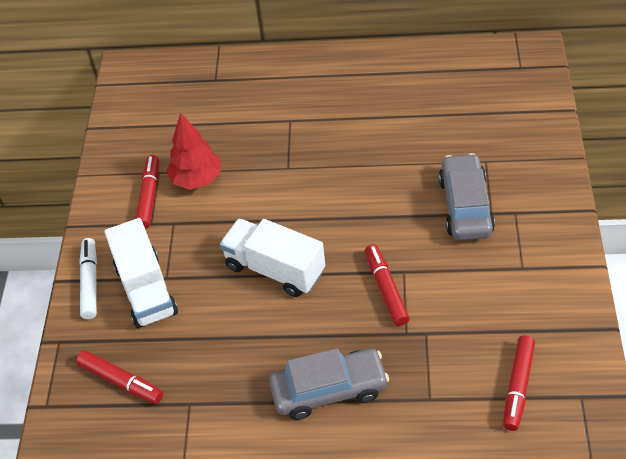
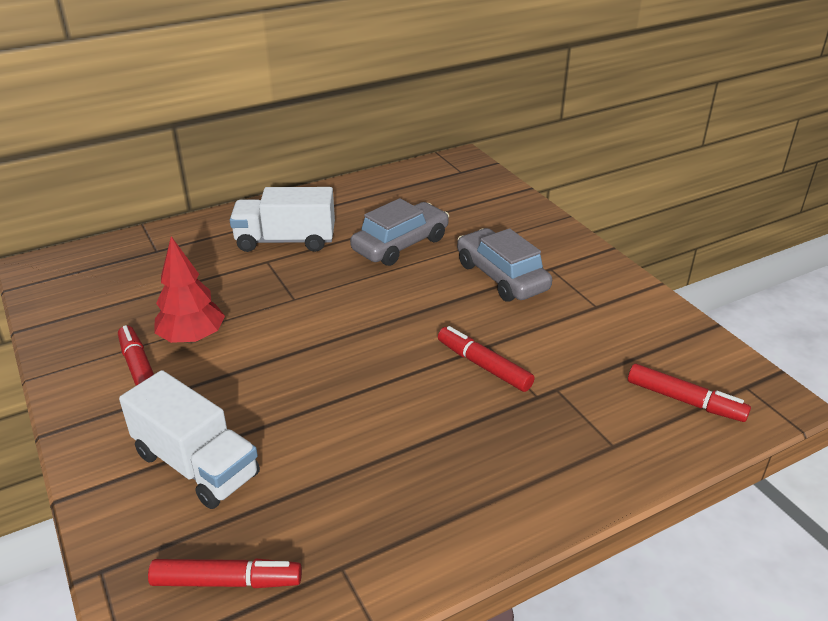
camera: 35 degrees left, 15 degrees down
white marker [79,238,97,319] -> none
white truck [220,218,325,297] -> white truck moved to [230,187,335,252]
grey car [269,348,389,420] -> grey car moved to [350,198,449,266]
red marker [503,335,535,431] -> red marker turned 45 degrees counterclockwise [628,364,751,422]

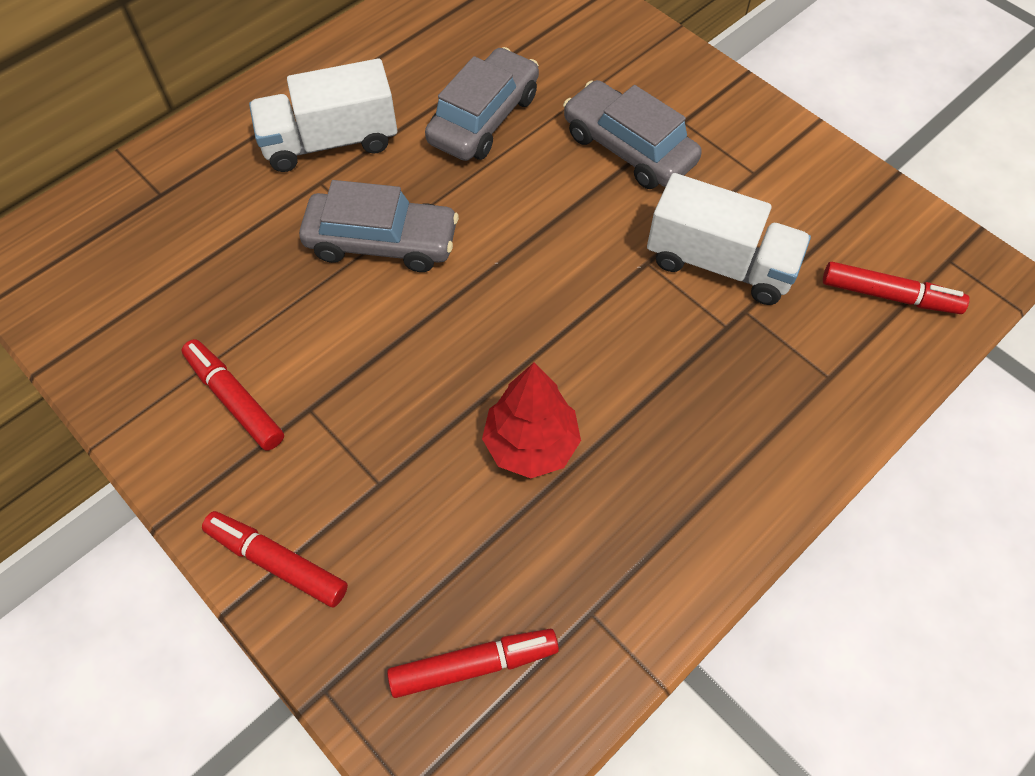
camera: 15 degrees left, 25 degrees up
white truck [119,370,260,509] -> white truck moved to [647,173,811,305]
red tree [154,236,225,344] -> red tree moved to [482,363,581,478]
red marker [438,326,535,392] -> red marker moved to [202,511,348,607]
none -> grey car [299,180,459,272]

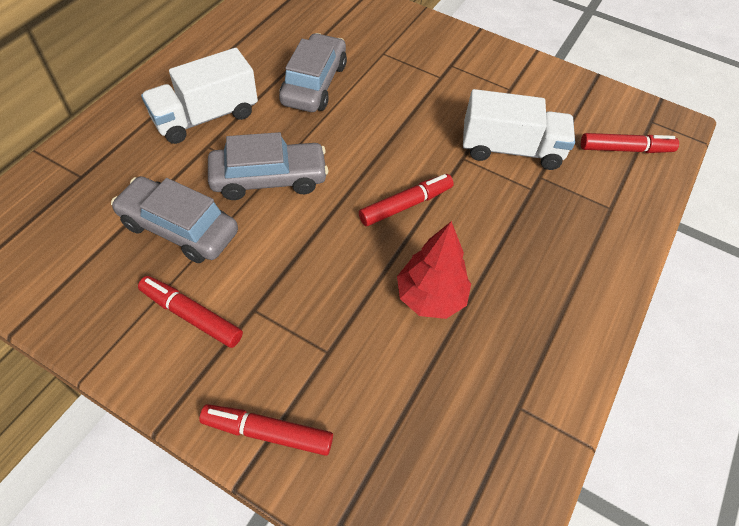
camera: 20 degrees left, 5 degrees down
red marker [387,629,559,698] -> red marker moved to [359,174,454,226]
grey car [563,80,702,189] -> grey car moved to [111,176,238,263]

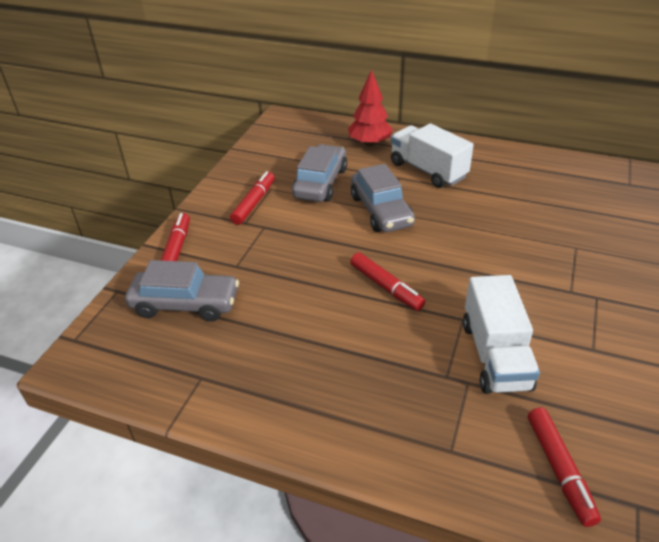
camera: 85 degrees right, 15 degrees down
grey car [279,33,347,112] -> grey car moved to [125,260,239,322]
red tree [397,221,471,319] -> red tree moved to [348,69,393,146]

